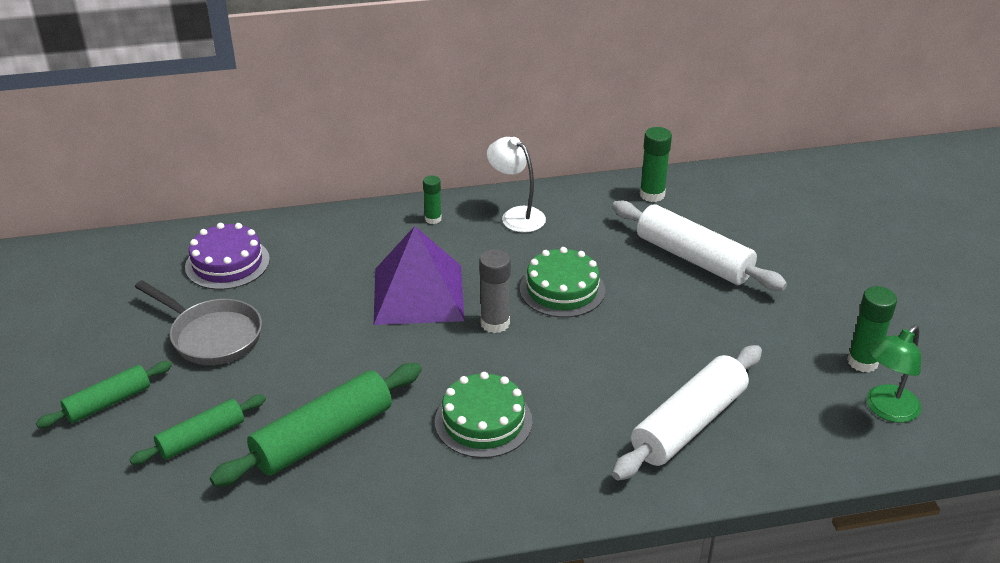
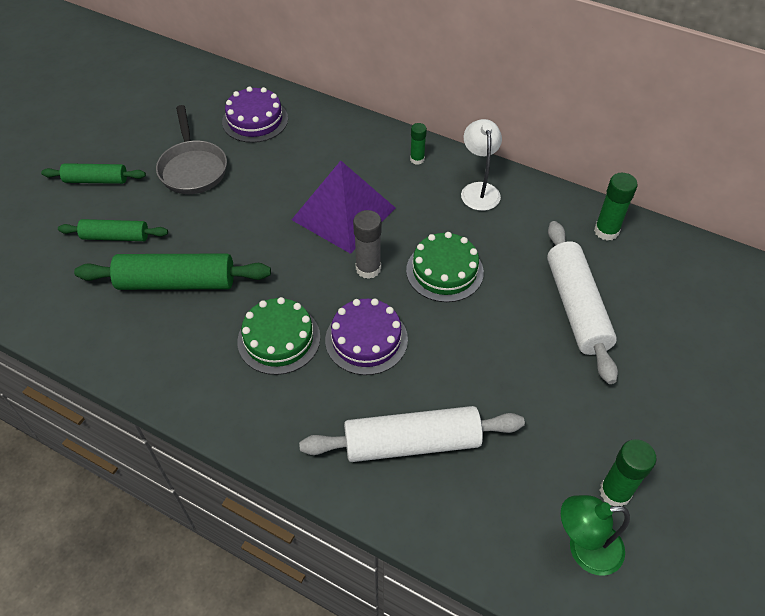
camera: 40 degrees right, 15 degrees up
none -> purple cake [325,298,408,375]

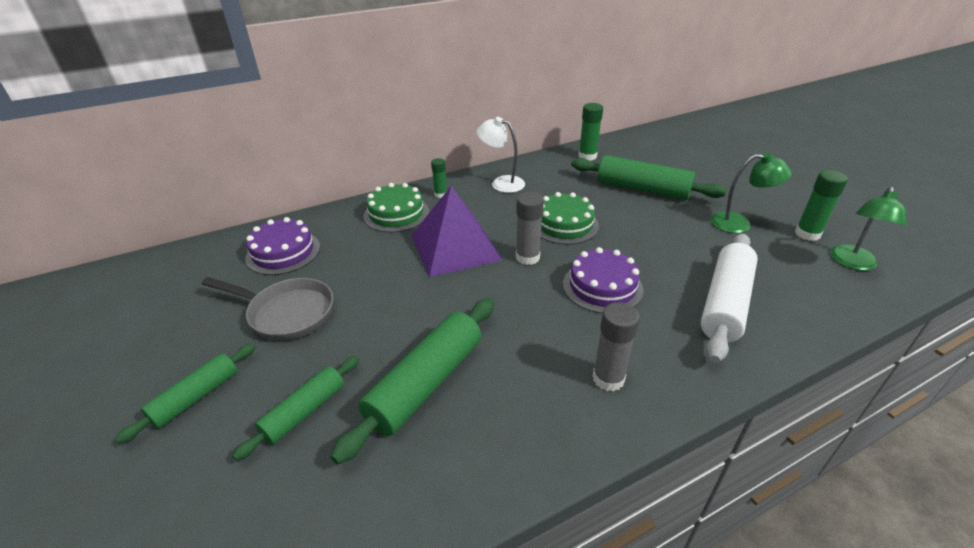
camera: 55 degrees left, 15 degrees down
green cake [237,297,320,375] -> green cake moved to [363,183,429,232]
white rolling pin [547,221,618,384] -> green rolling pin [571,155,727,200]
none -> grey glue stick [593,302,640,392]
none -> green lamp [711,153,792,233]

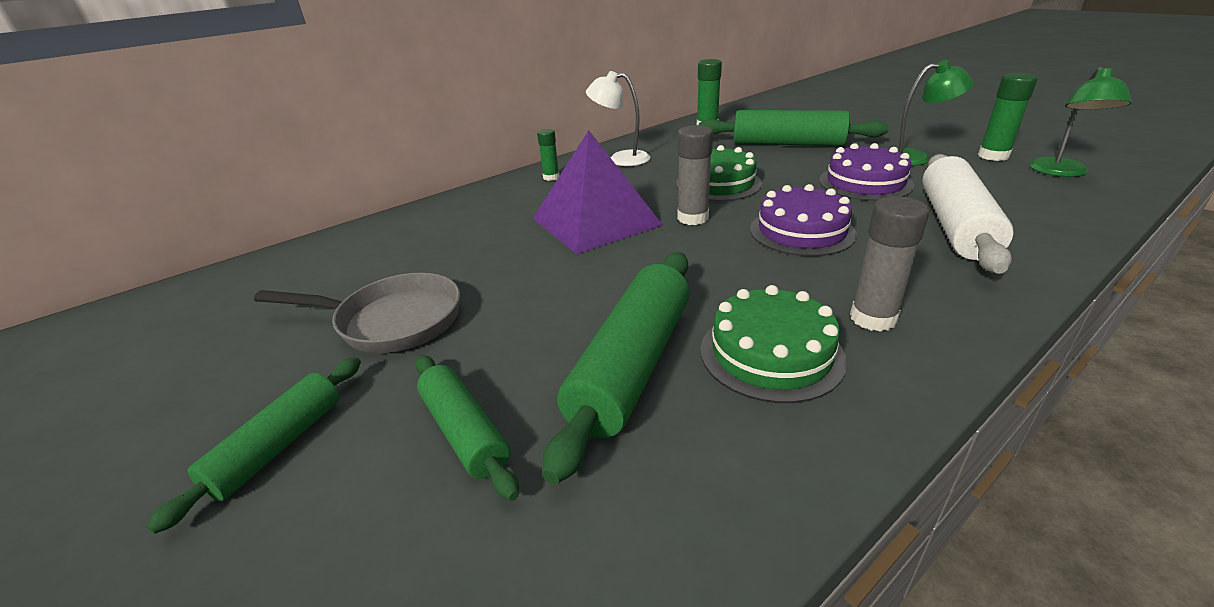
camera: 10 degrees left, 5 degrees down
green rolling pin [232,356,360,461] -> green rolling pin turned 60 degrees counterclockwise [415,355,519,501]
purple cake [245,217,320,275] -> purple cake moved to [819,143,914,201]
green cake [363,183,429,232] -> green cake moved to [700,285,847,403]

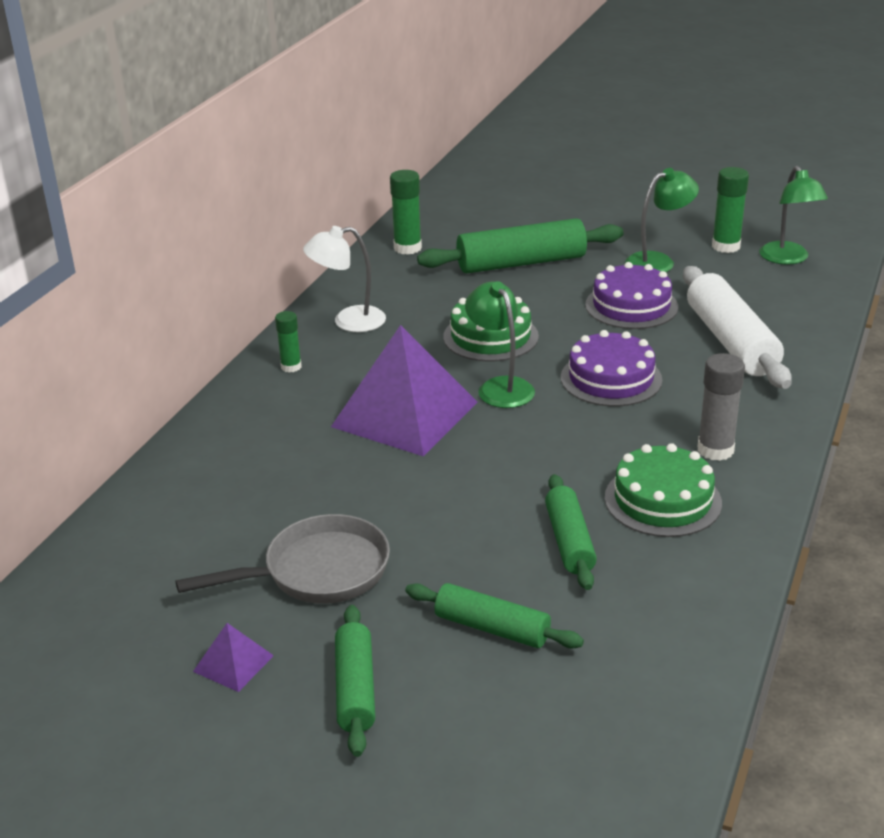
camera: 30 degrees left, 0 degrees up
green rolling pin [542,252,689,484] -> green rolling pin [545,474,597,590], size x0.60
grey glue stick [677,125,713,225] -> green lamp [465,281,535,408]
none -> purple pyramid [193,623,274,692]

